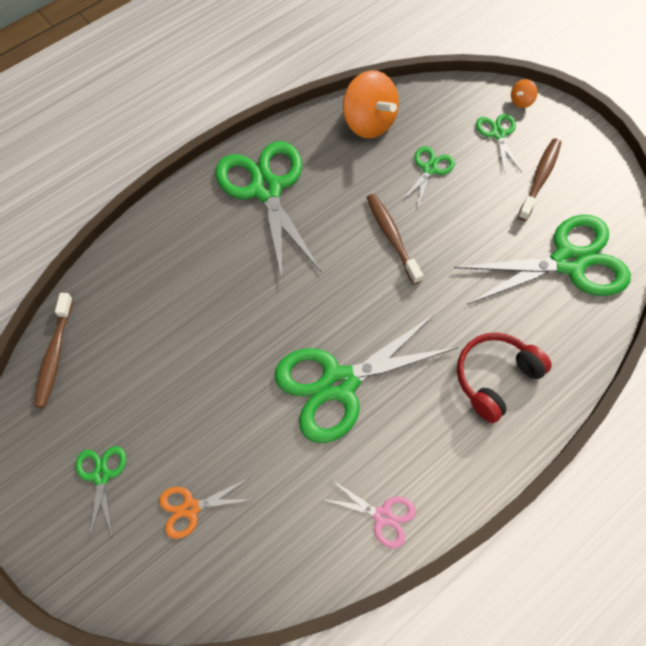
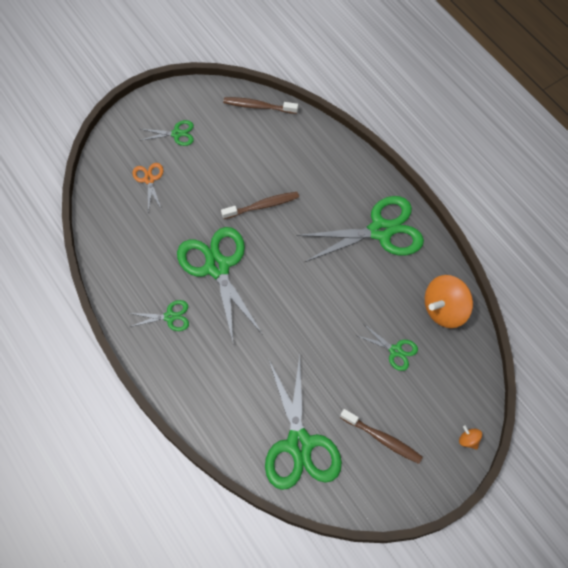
camera: 95 degrees right, 0 degrees up
pink scissors [321,480,416,549] -> none
brown toothbrush [366,194,423,284] -> brown toothbrush moved to [221,192,299,219]
red headphones [457,333,552,423] -> none
green scissors [476,114,522,174] -> green scissors moved to [129,300,189,331]

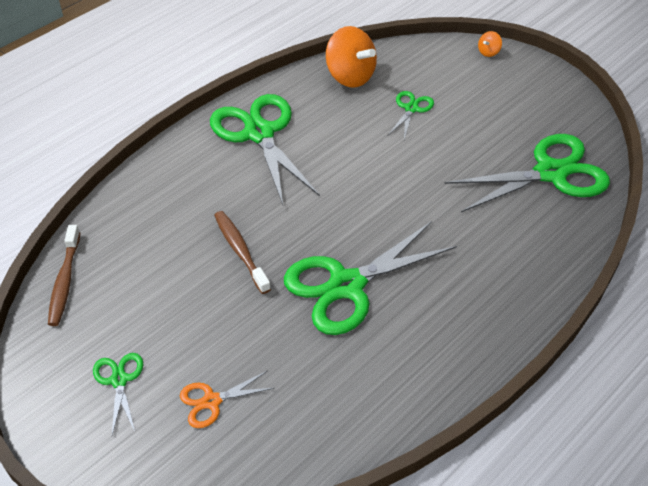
camera: 100 degrees left, 15 degrees down
green scissors [129,300,189,331] -> none
brown toothbrush [340,409,423,464] -> none

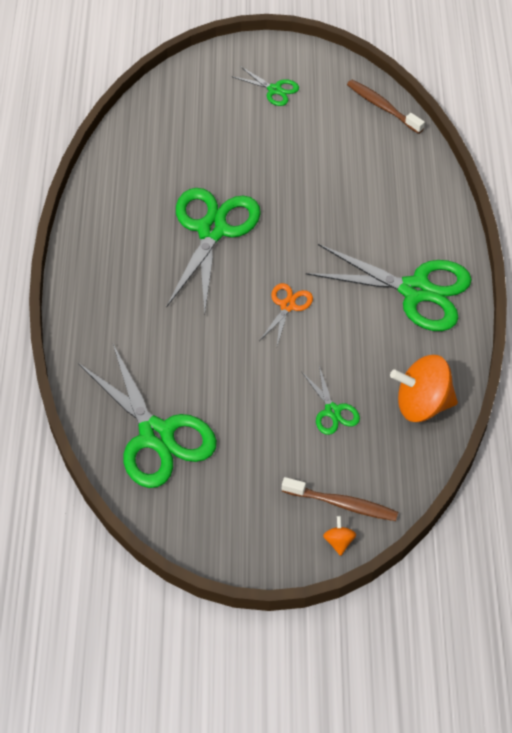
camera: 135 degrees right, 5 degrees up
orange scissors [180,371,274,428] -> orange scissors moved to [259,283,313,346]
brown toothbrush [214,211,271,294] -> brown toothbrush moved to [282,477,398,521]
green scissors [444,134,610,212] -> green scissors turned 60 degrees counterclockwise [78,344,217,488]

